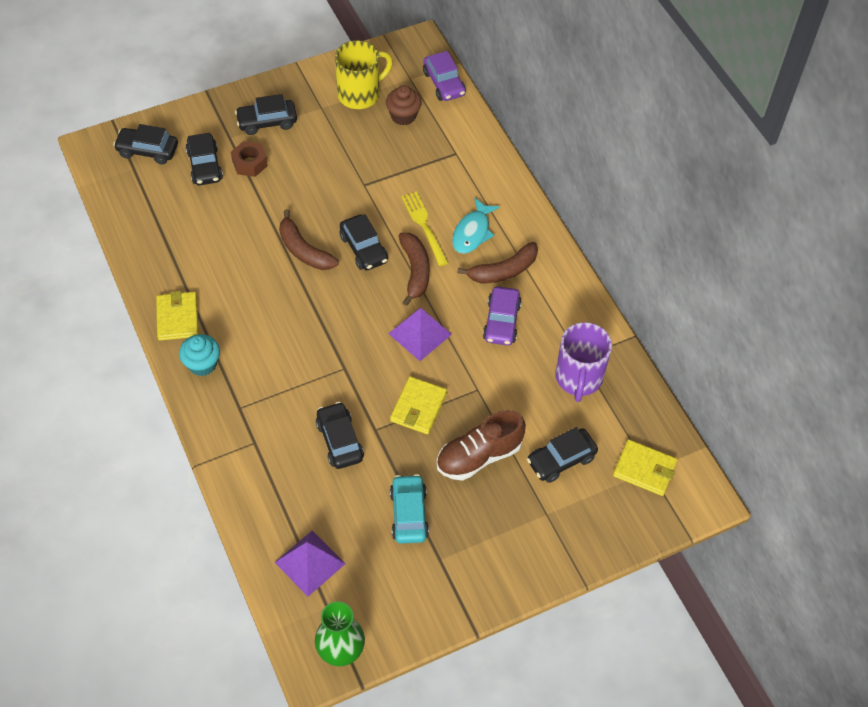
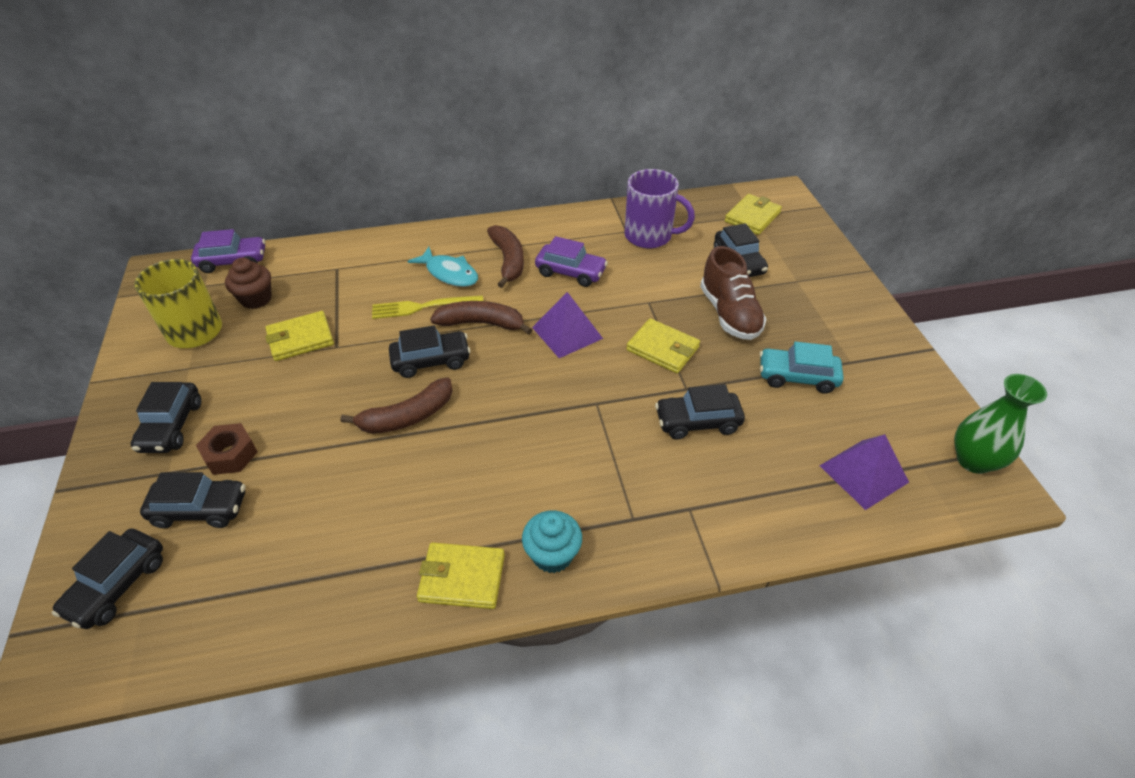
camera: 75 degrees left, 10 degrees down
none -> yellow wallet [265,311,334,361]

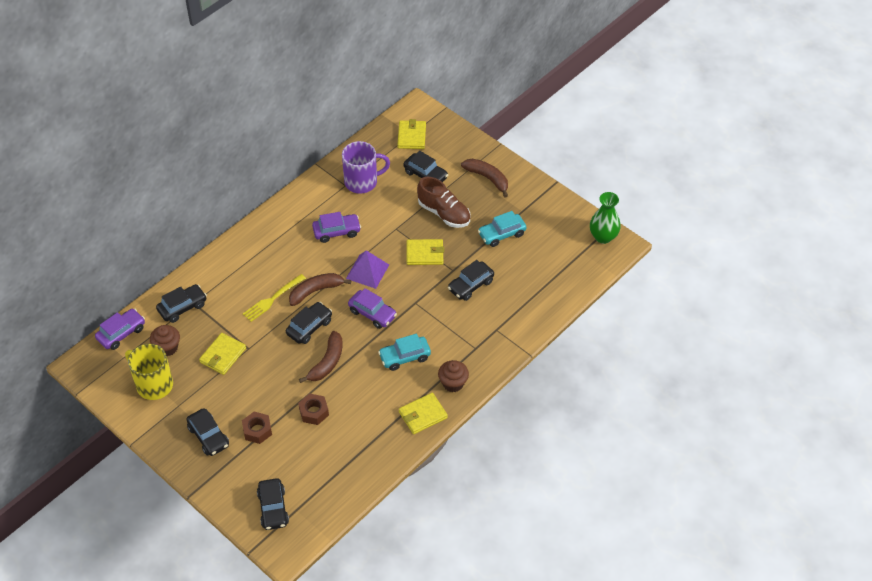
camera: 35 degrees left, 5 degrees up
black car [140,472,245,528] -> black car moved to [156,284,207,323]
turquoise fish [407,247,478,287] -> none
brown banana [487,225,524,288] -> brown banana moved to [461,159,508,198]
turquoise cupcake [522,511,582,573] -> brown cupcake [438,360,469,392]
purple pyramid [819,434,909,510] -> none
none -> brown nut [298,393,329,425]
none -> purple car [348,288,397,329]
none -> turquoise car [378,334,431,371]

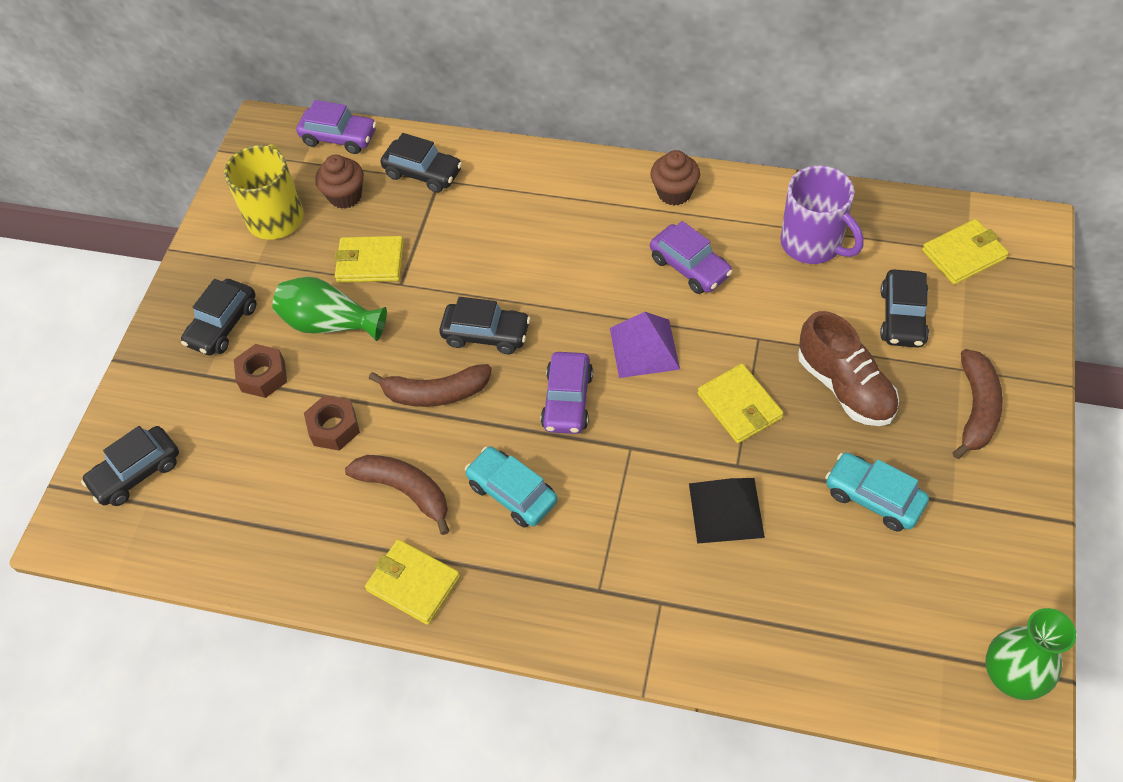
camera: 65 degrees right, 5 degrees up
yellow fork [243,274,306,322] -> none
brown banana [289,273,351,306] -> brown banana moved to [345,455,449,535]
brown shoe [417,177,471,228] -> brown shoe turned 45 degrees counterclockwise [798,311,899,426]
brown cupcake [438,360,469,392] -> brown cupcake moved to [650,150,700,206]
black car [448,260,494,301] -> black pyramid [689,478,765,544]
none -> green vase [272,277,387,341]

